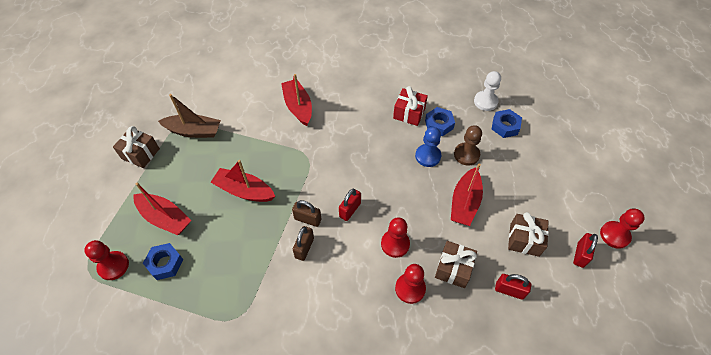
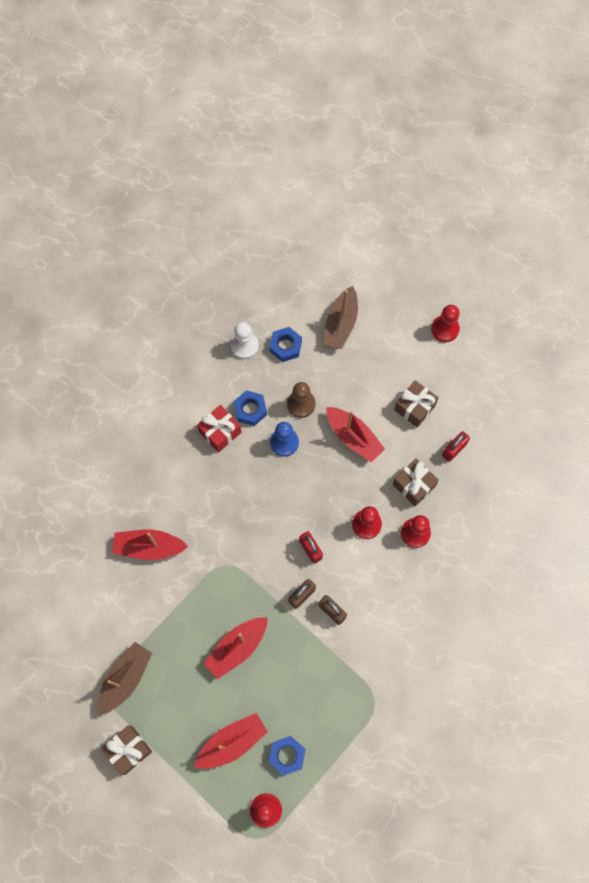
camera: 65 degrees left, 15 degrees up
red padlock [573,233,598,268] -> none
none -> brown boat [323,286,358,349]

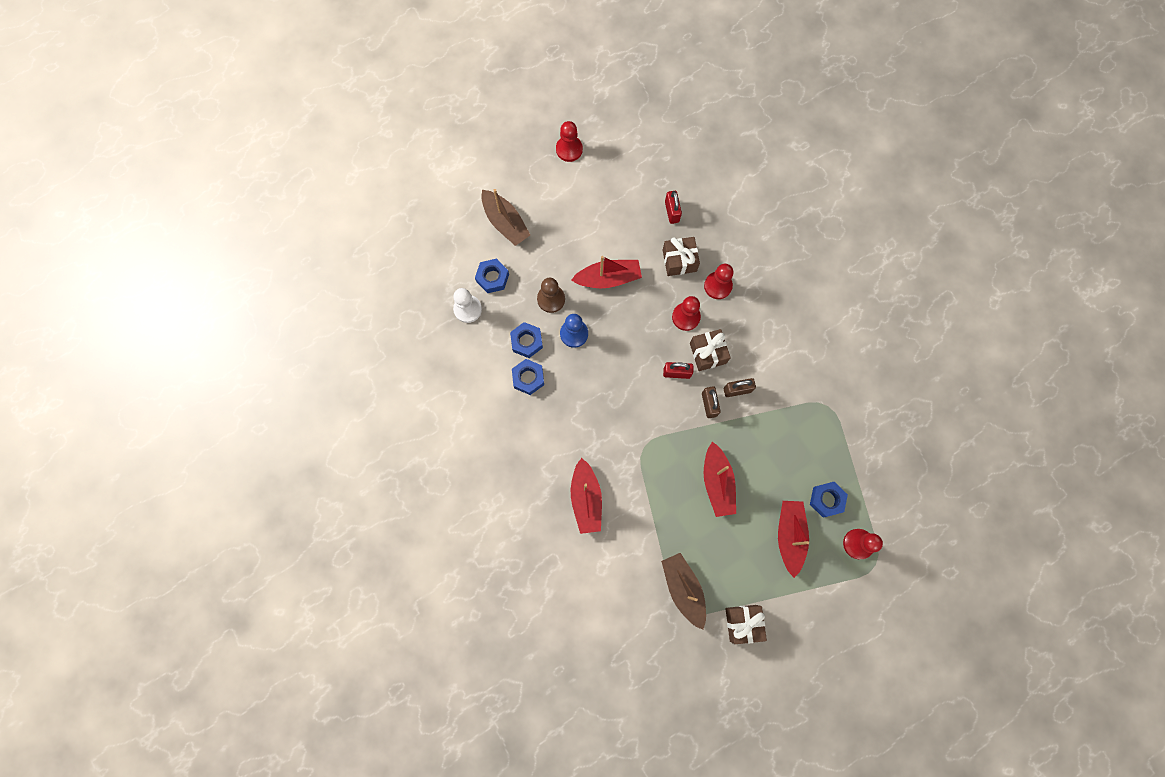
camera: 55 degrees left, 5 degrees up
red boat [112,530,188,560] -> red boat turned 45 degrees counterclockwise [571,458,602,534]
red gift [197,405,241,452] -> blue nut [512,359,544,395]
brown gift [394,380,439,428] -> brown gift moved to [690,329,731,371]

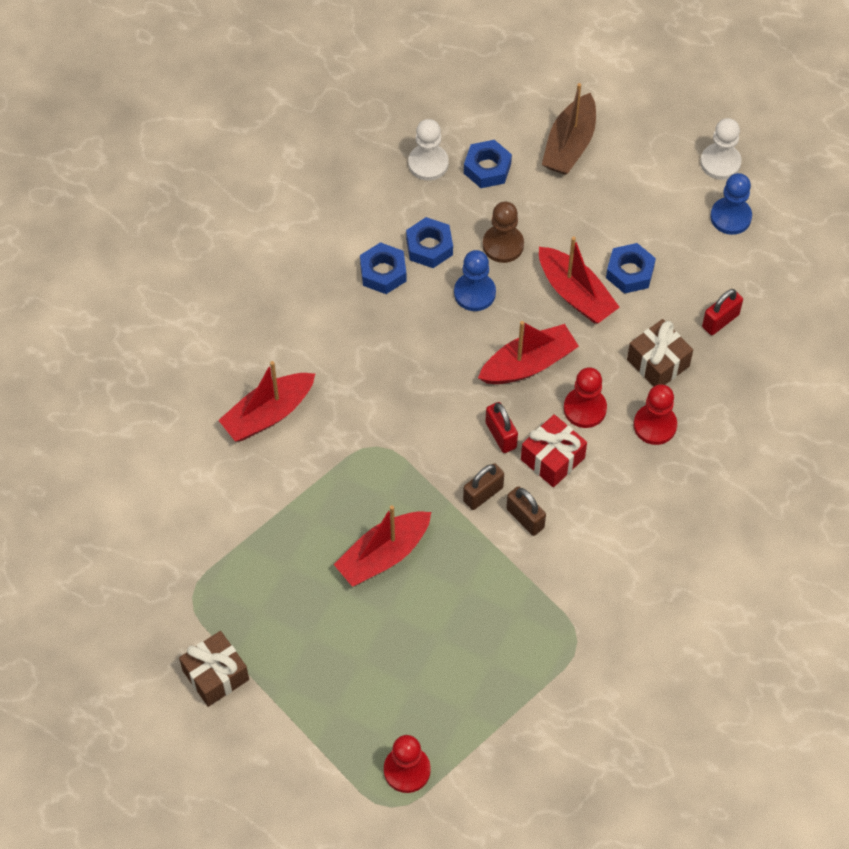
camera: 60 degrees right, 15 degrees down
red pawn [556,121,583,162] -> white pawn [700,118,742,180]
brown boat [661,553,706,630] -> none
brown gift [690,329,731,371] -> red gift [521,414,587,487]
red boat [778,501,809,578] -> red boat moved to [478,321,579,384]
blue nut [810,482,848,518] -> blue nut moved to [606,243,656,294]
none -> blue pawn [710,173,752,235]

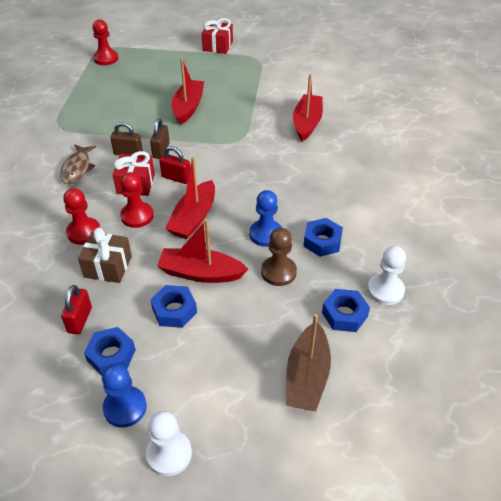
camera: 140 degrees right, 15 degrees down
brown gift [179,631,249,707] -> red gift [202,18,233,54]
blue nut [360,242,407,294] -> blue nut moved to [84,327,136,376]
brown boat [542,83,596,175] -> brown boat turned 150 degrees counterclockwise [286,314,331,411]
none -> brown fish [60,144,96,184]

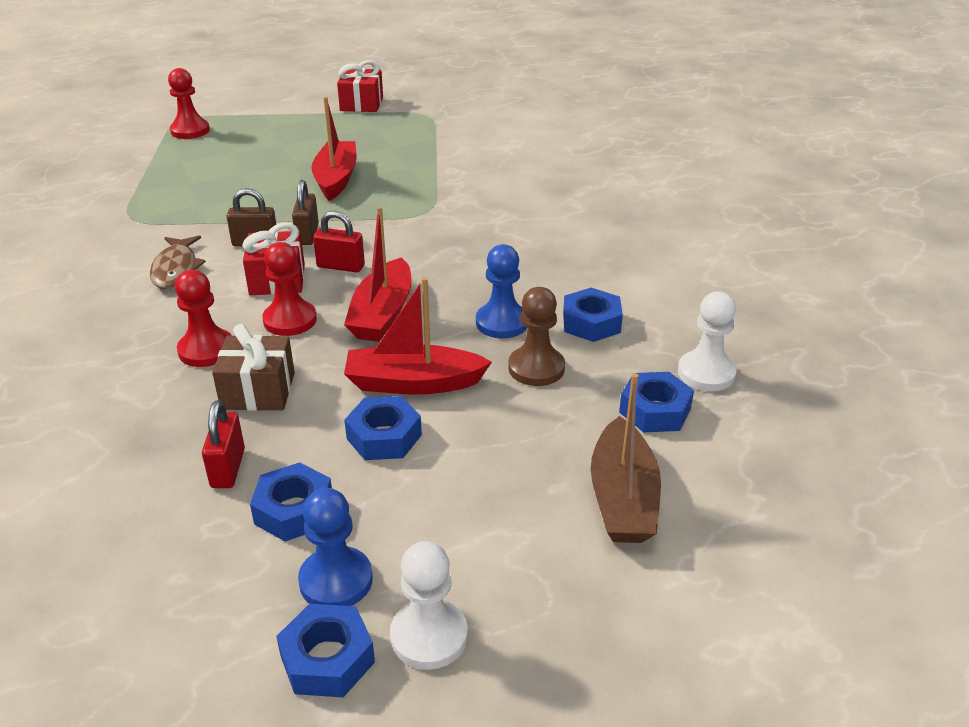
camera: 10 degrees left, 10 degrees down
red boat [293,74,323,142] -> none
none -> blue nut [276,604,375,697]

